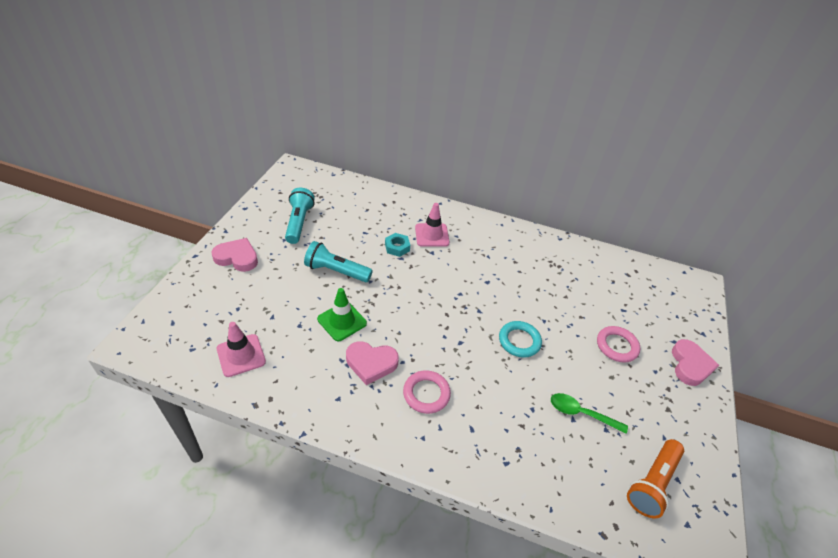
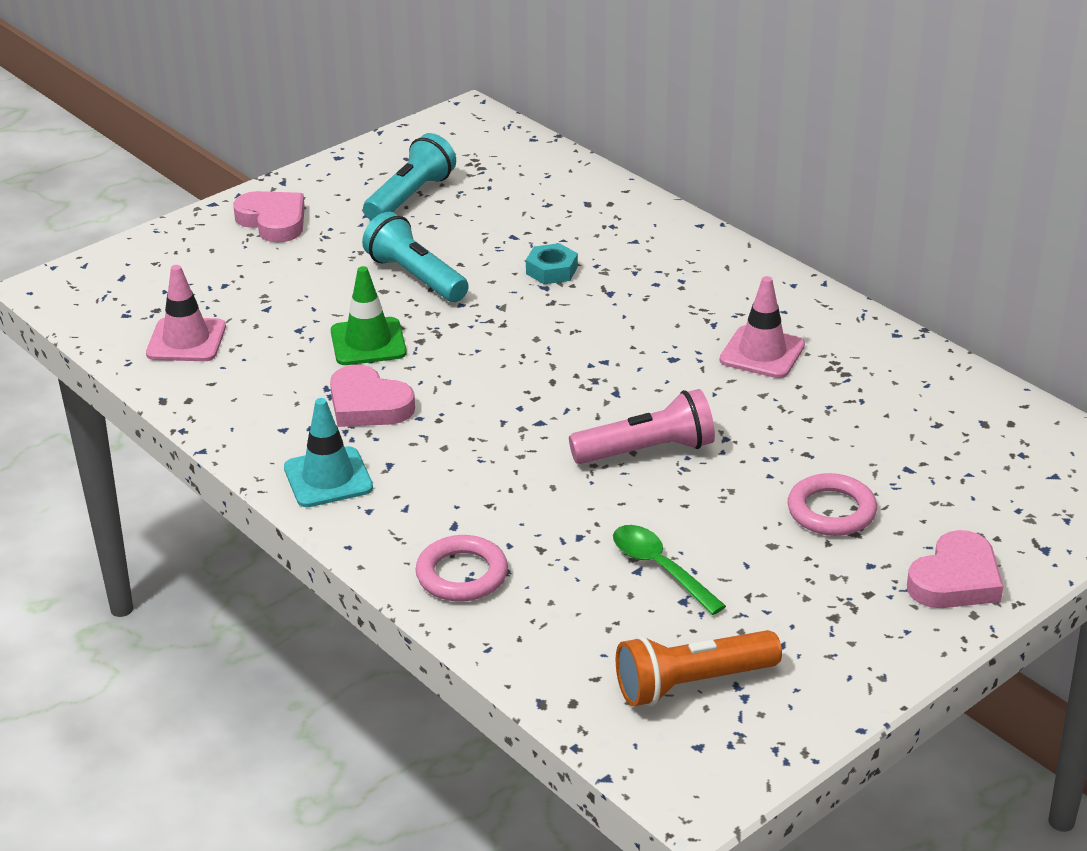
camera: 35 degrees right, 10 degrees down
pink ring [403,370,451,414] -> pink ring moved to [415,535,508,602]
pink traffic cone [415,203,450,247] -> pink traffic cone moved to [720,276,805,378]
turquoise ring [499,321,542,358] -> pink flashlight [569,389,715,464]
none -> turquoise traffic cone [284,398,373,507]

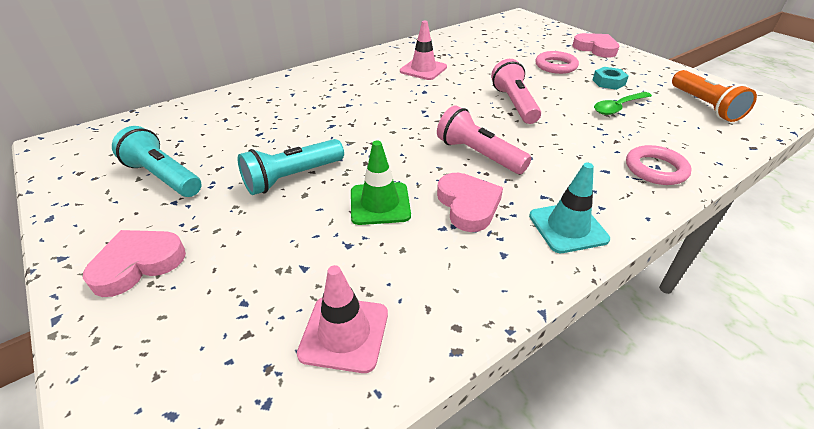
camera: 85 degrees left, 5 degrees up
pink heart [330,365,415,427] -> pink heart turned 60 degrees counterclockwise [437,173,503,232]
turquoise nut [526,243,578,284] -> turquoise nut moved to [592,67,629,90]
none -> pink flashlight [437,105,531,174]

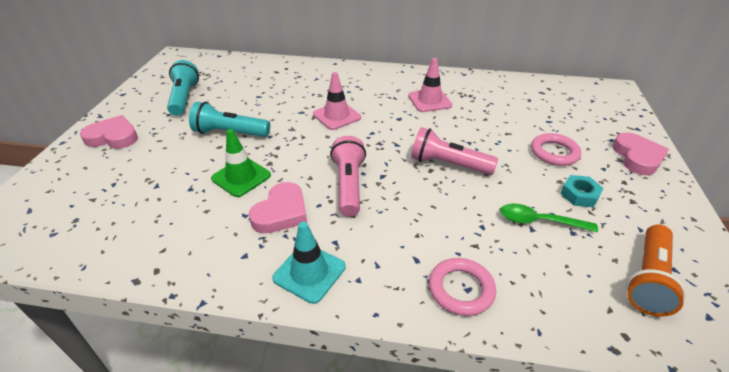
camera: 45 degrees right, 0 degrees up
pink traffic cone [297,265,388,373] -> pink traffic cone moved to [313,72,361,130]
pink flashlight [491,59,541,124] -> pink flashlight turned 105 degrees counterclockwise [411,127,498,175]

